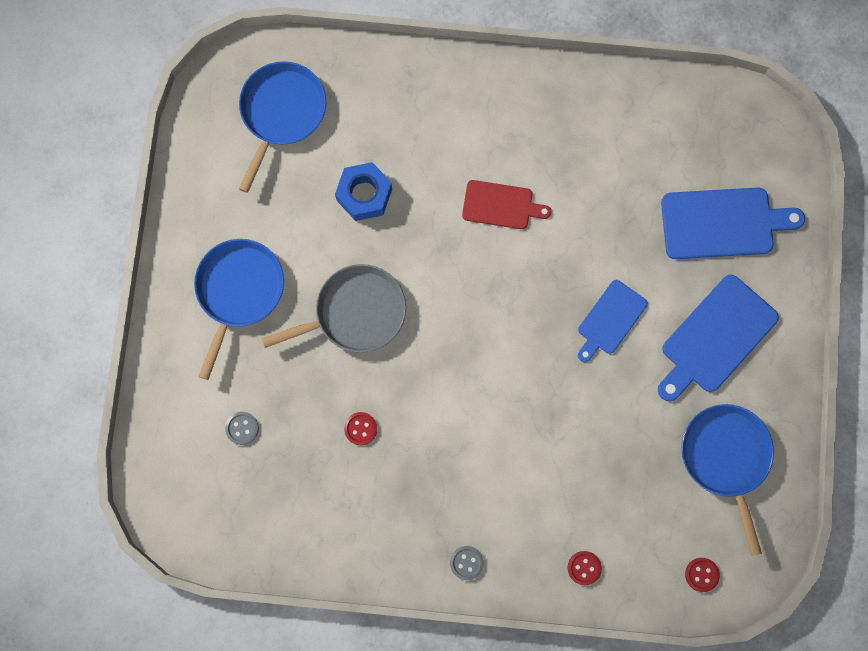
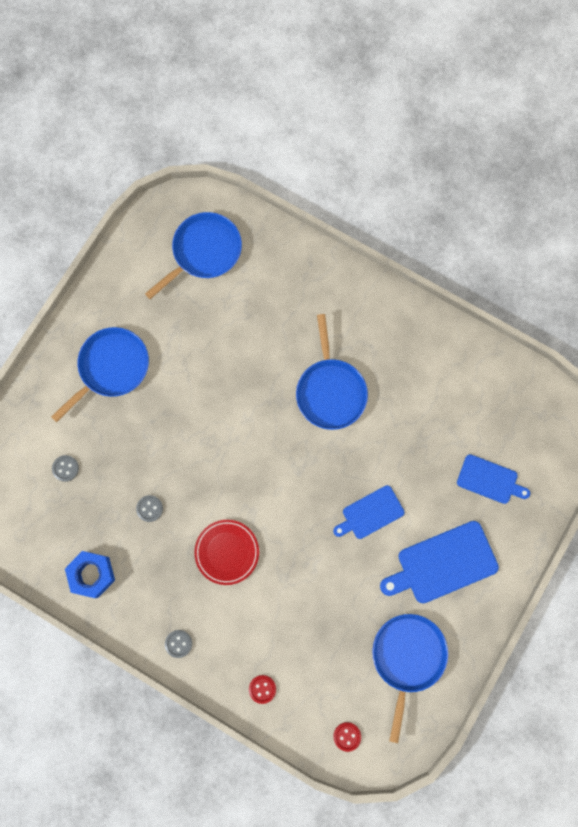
camera: 25 degrees right, 0 degrees up
grey pan [261,264,406,353] -> none
blue nut [335,162,392,221] -> blue nut moved to [65,551,115,598]
red button [344,412,377,445] -> grey button [136,495,163,522]
red cutting board [462,180,551,229] -> blue pan [296,314,368,430]
blue cutting board [661,187,805,259] -> blue cutting board [457,454,530,504], size x0.62
none -> red plate [194,520,259,585]

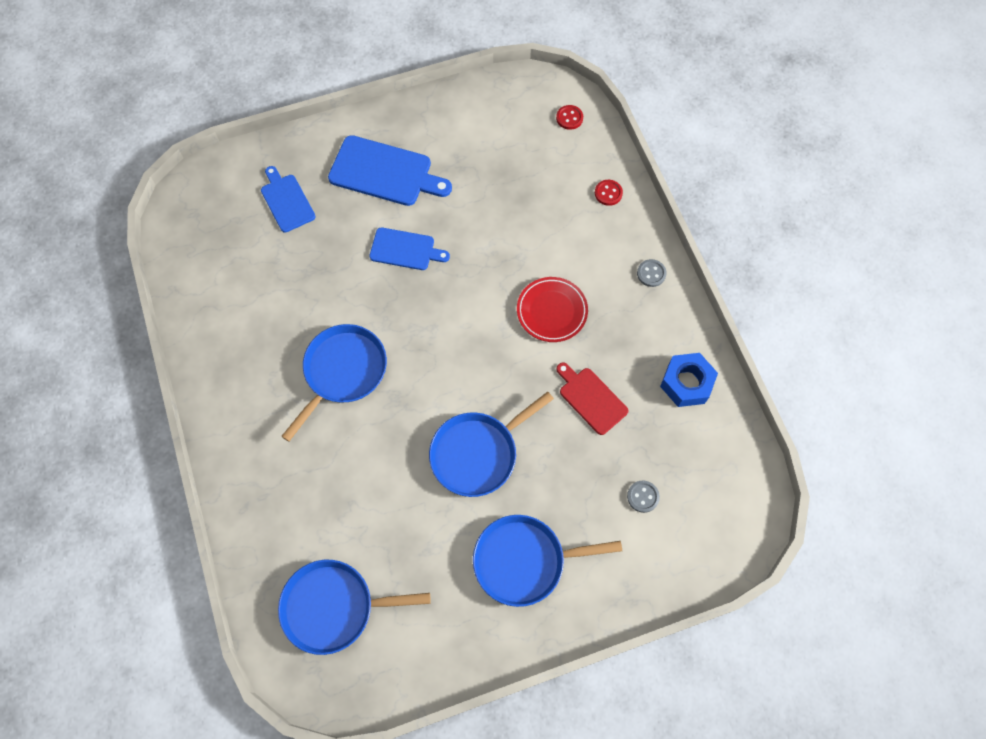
camera: 140 degrees left, 10 degrees down
grey button [136,495,163,522] -> red cutting board [557,362,629,435]
blue pan [372,614,448,743] -> blue pan moved to [429,392,554,497]

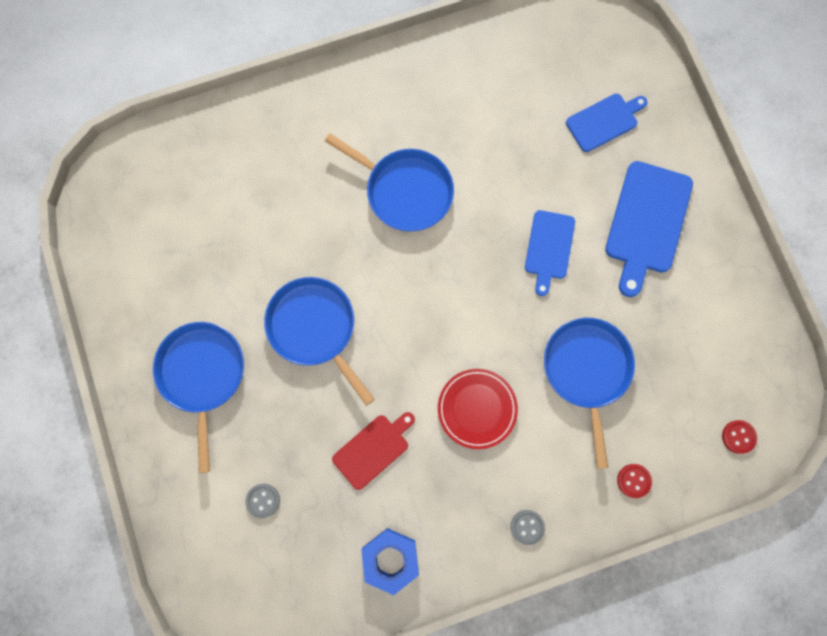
camera: 90 degrees right, 10 degrees up
blue pan [278,560,431,655] -> blue pan moved to [544,318,635,469]

